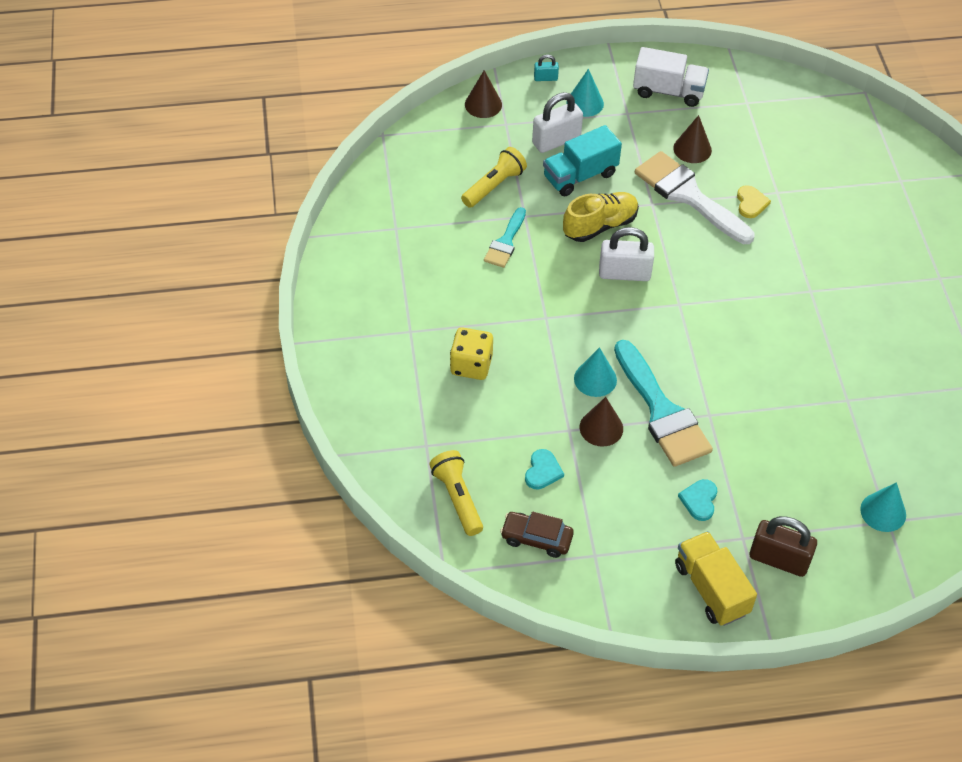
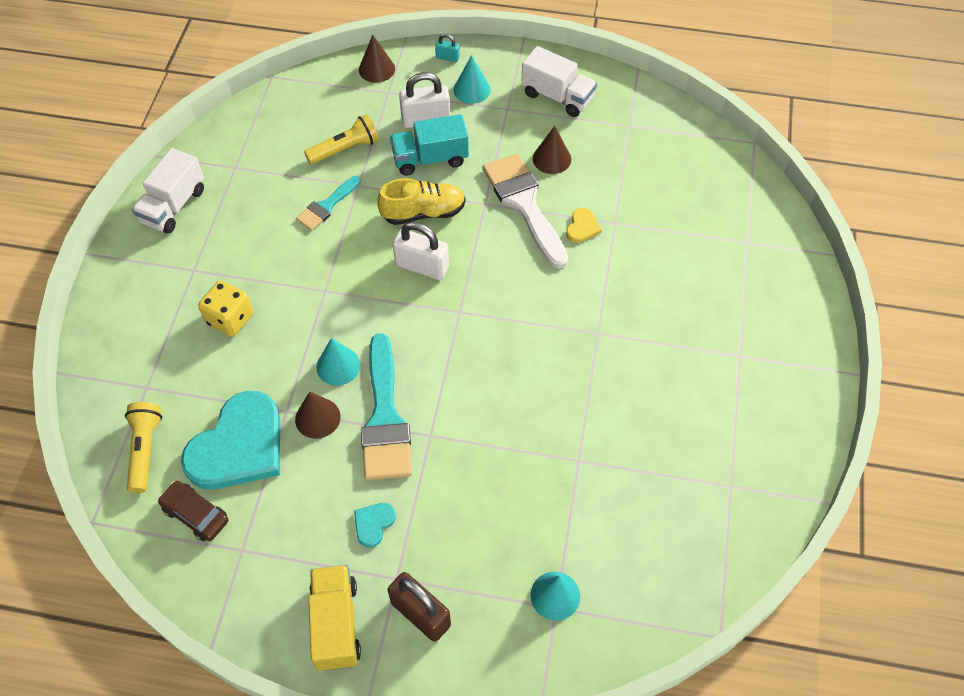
camera: 20 degrees right, 5 degrees up
turquoise heart [525,449,564,489] -> turquoise heart [181,391,280,490], size x2.42
none -> white truck [132,148,204,234]

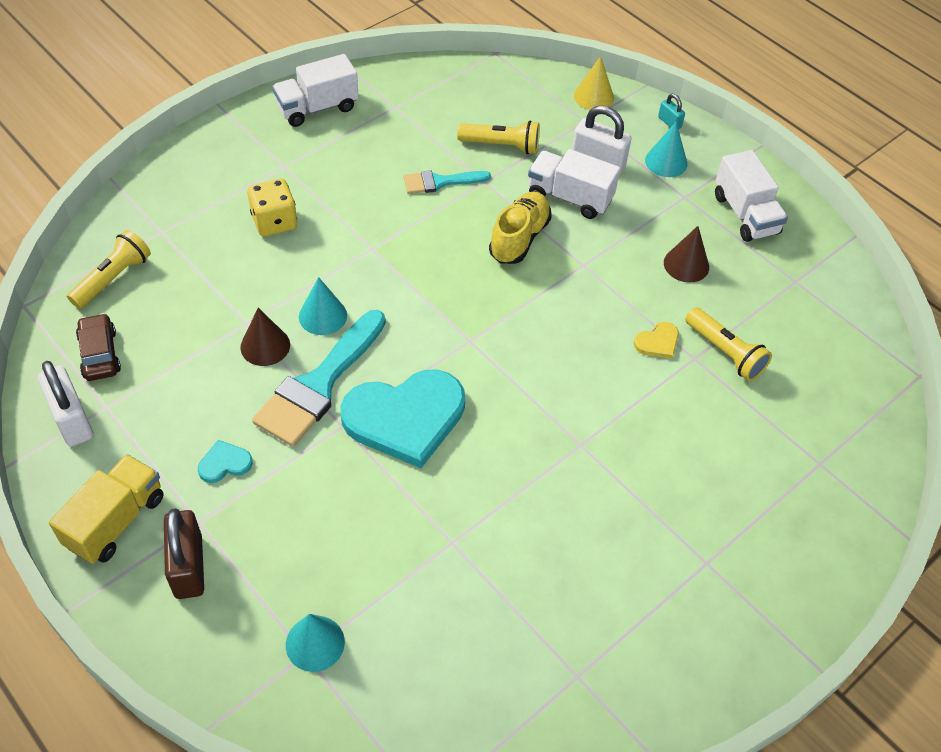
camera: 35 degrees right, 5 degrees down
turquoise heart [181,391,280,490] -> turquoise heart moved to [341,370,465,468]
brown cone [359,35,395,83] -> yellow cone [574,56,614,110]
yellow shoe [377,178,465,225] -> yellow shoe turned 90 degrees counterclockwise [489,191,552,264]
turquoise truck [390,114,469,176] -> white truck [528,149,620,219]
white padlock [393,221,449,280] -> white padlock moved to [38,361,93,447]
white brush [483,153,568,269] -> none
none -> yellow flashlight [685,307,772,381]

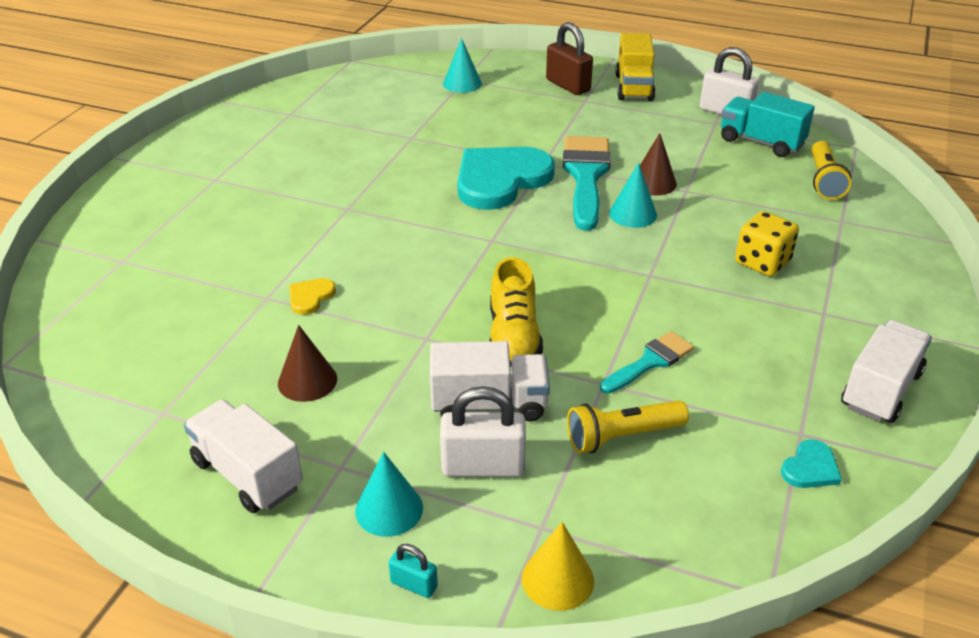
camera: 155 degrees right, 15 degrees down
brown car [76,313,121,381] -> turquoise truck [721,92,815,157]
turquoise heart [198,440,253,483] -> turquoise heart moved to [781,439,842,488]
yellow flashlight [685,307,772,381] -> none

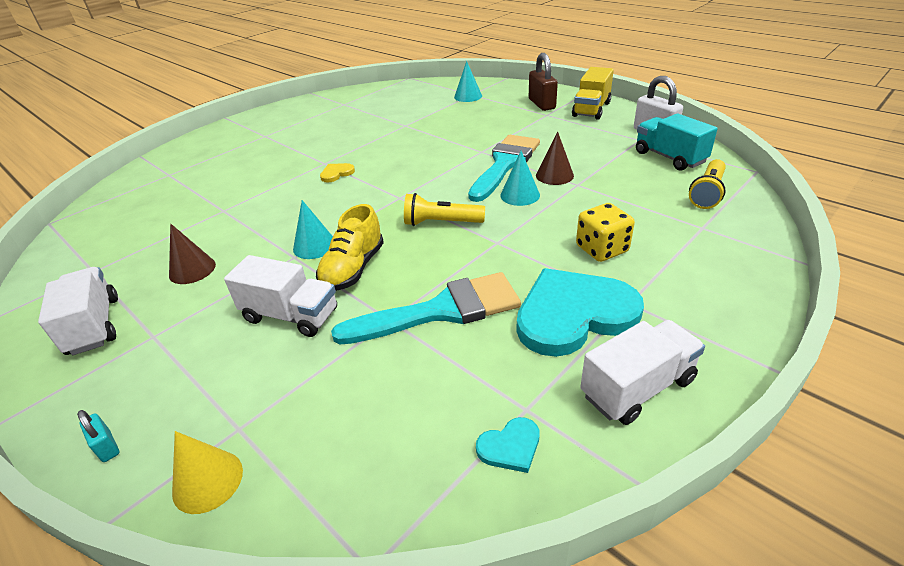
camera: 25 degrees right, 0 degrees up
yellow heart [289,278,336,315] -> yellow heart moved to [320,163,355,183]
turquoise cone [355,452,423,537] -> turquoise cone moved to [293,200,333,259]
white padlock [440,386,526,477] -> none
turquoise heart [458,147,555,210] -> turquoise heart moved to [516,268,644,357]
yellow flashlight [567,400,689,453] -> yellow flashlight moved to [404,193,485,226]
turquoise brush [600,331,694,394] -> turquoise brush [331,272,521,344], size x1.81

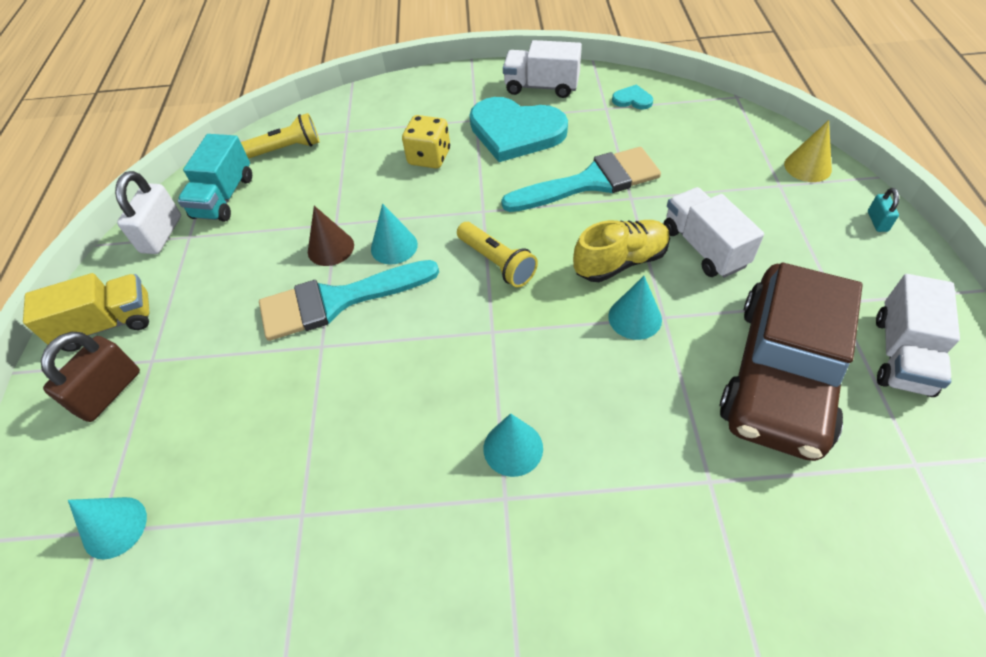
camera: 135 degrees left, 15 degrees up
brown cone [169,224,216,284] -> brown car [720,263,863,461]
yellow heart [320,163,355,183] -> turquoise cone [484,413,543,477]
turquoise brush [331,272,521,344] -> turquoise brush turned 135 degrees clockwise [501,147,661,212]

